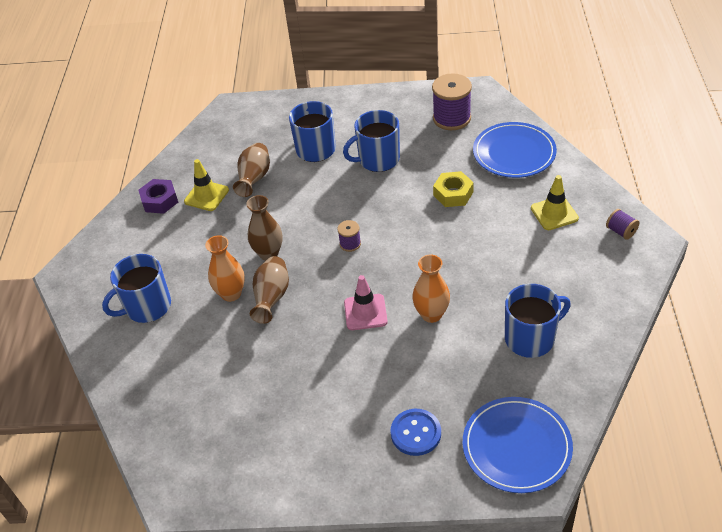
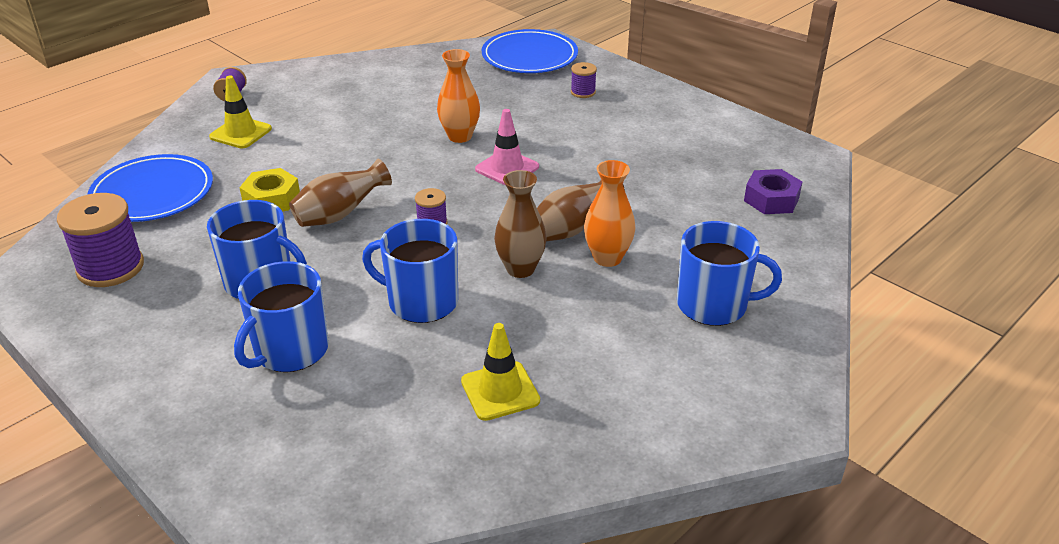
camera: 140 degrees left, 10 degrees down
purple nut [138,179,178,214] -> purple nut moved to [744,169,802,214]
brown vase [233,143,270,197] -> brown vase moved to [289,159,392,227]
blue button [390,409,441,456] -> purple spool [571,62,597,98]
blue mug [505,284,571,358] -> blue mug moved to [362,219,458,323]

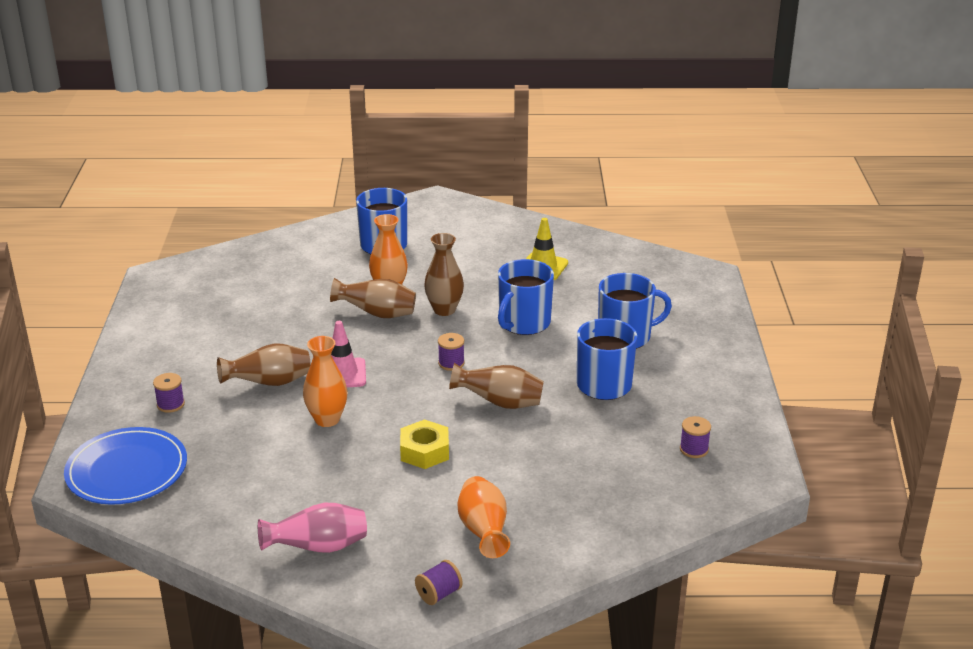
camera: 135 degrees left, 5 degrees down
purple spool [57,193,144,287] -> purple spool [680,416,711,458], size x0.50
blue plate [87,154,213,222] -> none
yellow traffic cone [209,75,272,148] -> orange vase [458,476,510,558]
yellow nut [239,168,300,212] -> yellow nut moved to [400,419,449,469]
blue mug [362,219,458,323] -> blue mug turned 60 degrees clockwise [498,259,554,335]
purple nut [744,169,802,214] -> none
none -> brown vase [217,343,311,386]
none -> pink vase [258,503,367,553]

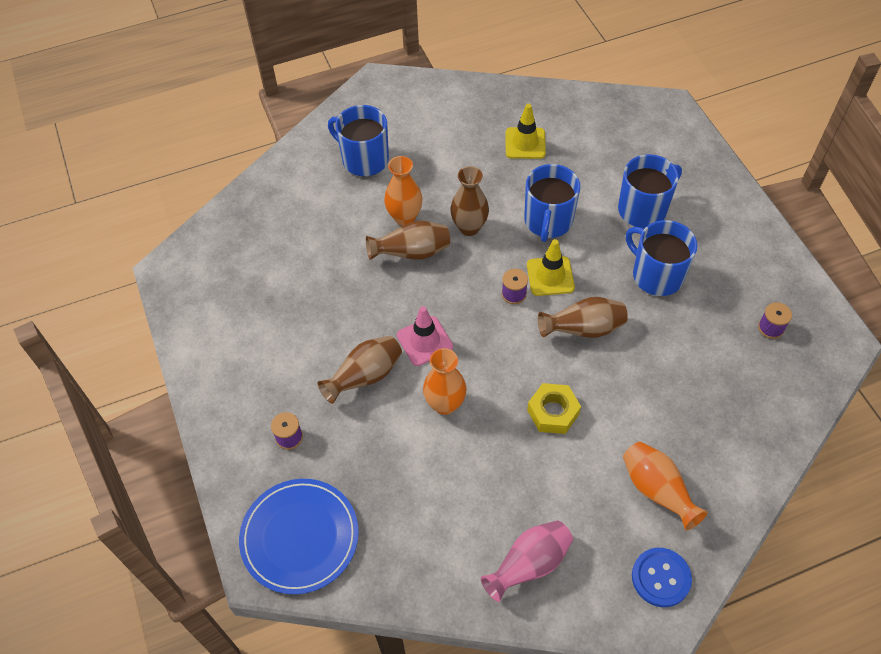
camera: 20 degrees left, 25 degrees up
purple spool [415,560,463,605] -> blue button [632,548,692,607]
none -> yellow traffic cone [527,239,575,296]

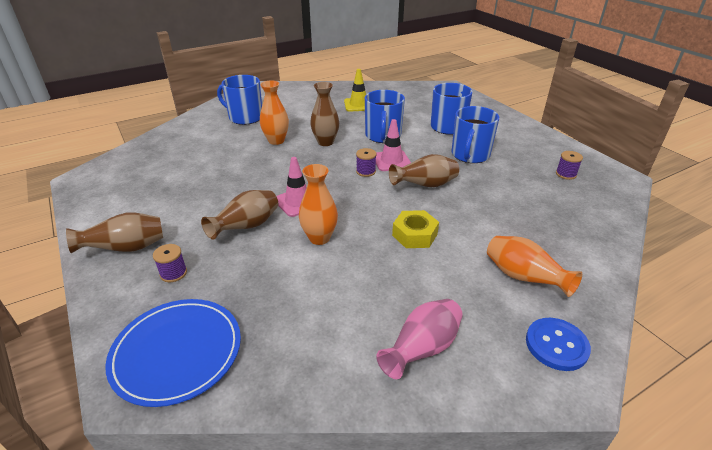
camera: 10 degrees left, 20 degrees down
brown vase [366,221,450,260] -> brown vase moved to [66,212,163,253]
yellow traffic cone [527,239,575,296] -> pink traffic cone [376,119,411,171]
blue mug [626,220,697,296] -> blue mug turned 105 degrees counterclockwise [452,106,499,163]

